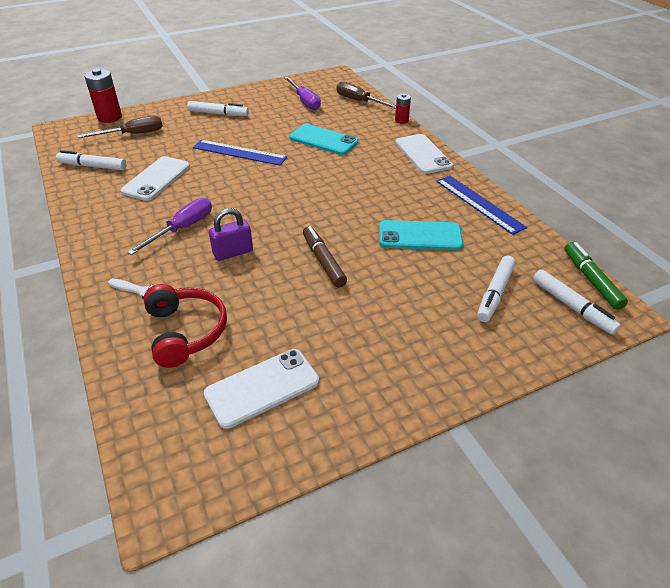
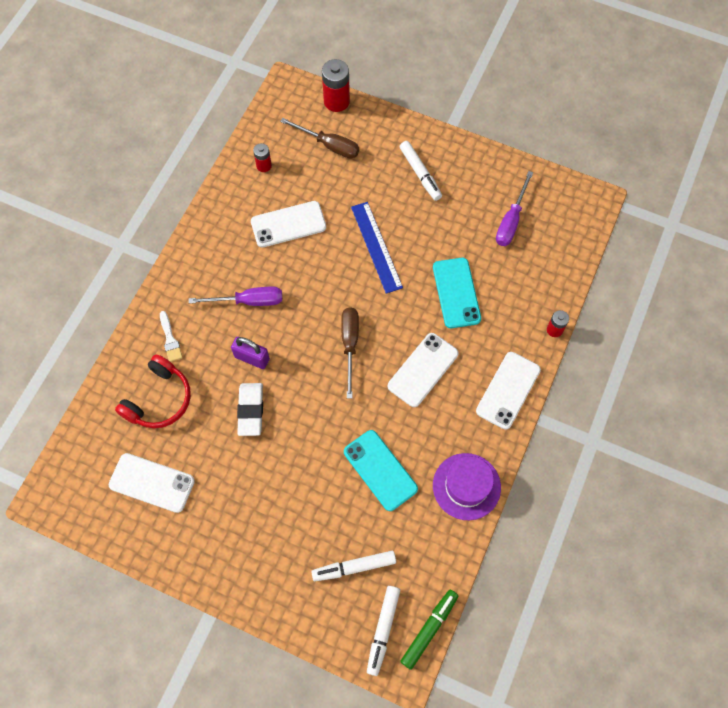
camera: 50 degrees right, 25 degrees up
white marker [56,150,126,170] -> red battery [253,143,272,172]
brown marker [303,226,347,288] -> none
brown screwdriver [336,81,396,109] -> brown screwdriver moved to [341,307,359,398]
blue ruler [436,176,527,235] -> purple hat [433,453,501,520]
none -> white eraser [237,383,263,436]
none -> white phone [388,333,459,407]

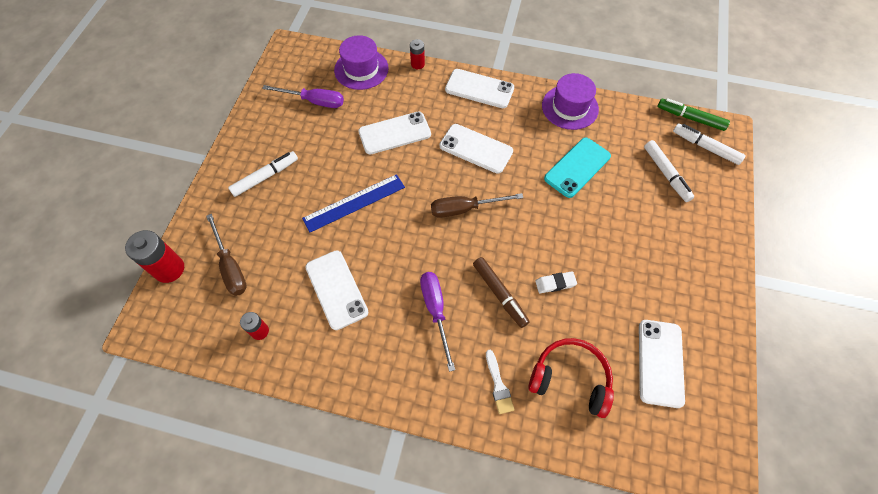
camera: 100 degrees left, 5 degrees down
white brush [160,311,183,362] -> white brush turned 105 degrees clockwise [486,350,515,414]
purple padlock [231,337,270,369] -> brown marker [473,257,530,328]
white eraser [237,383,263,436] -> white eraser [535,271,577,293], size x0.65
brown screwdriver [280,118,359,159] -> brown screwdriver turned 135 degrees clockwise [206,214,247,296]
white marker [367,586,400,676] -> white marker turned 150 degrees counterclockwise [673,123,746,165]
turquoise phone [433,258,481,328] -> white phone [358,111,431,154]
none -> purple hat [334,35,389,90]

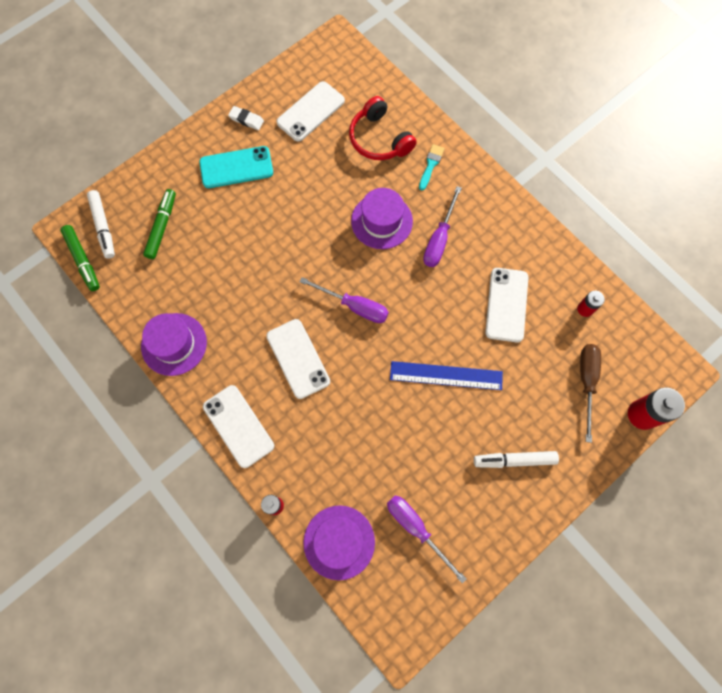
camera: 145 degrees left, 10 degrees up
white phone [358,111,431,154] -> none
brown screwdriver [431,193,523,218] -> purple screwdriver [299,277,389,323]
brown marker [473,257,530,328] -> purple hat [351,188,413,249]
white brush [486,350,515,414] -> turquoise brush [419,144,444,190]
white eraser [535,271,577,293] -> white eraser moved to [228,106,264,130]
turquoise phone [544,138,611,198] -> turquoise phone moved to [199,146,273,188]
white marker [644,140,694,202] -> green marker [143,189,176,259]

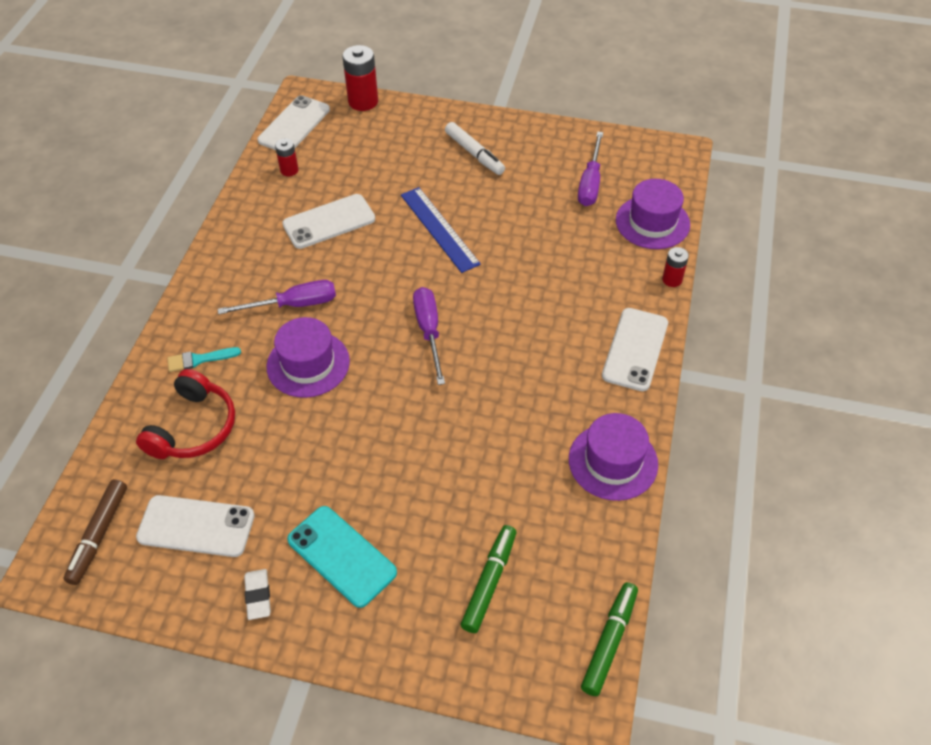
camera: 125 degrees left, 20 degrees down
white marker [87,190,115,259] -> none
green marker [143,189,176,259] -> green marker turned 135 degrees clockwise [461,525,516,633]
white phone [266,319,330,399] -> white phone moved to [257,95,330,150]
brown screwdriver [580,344,601,443] -> none
none -> brown marker [64,479,127,585]

